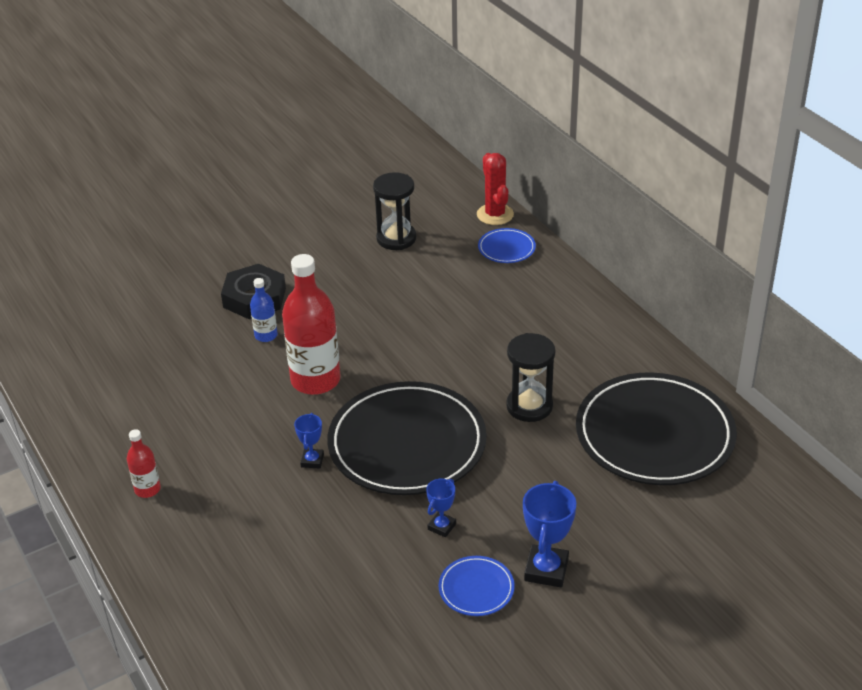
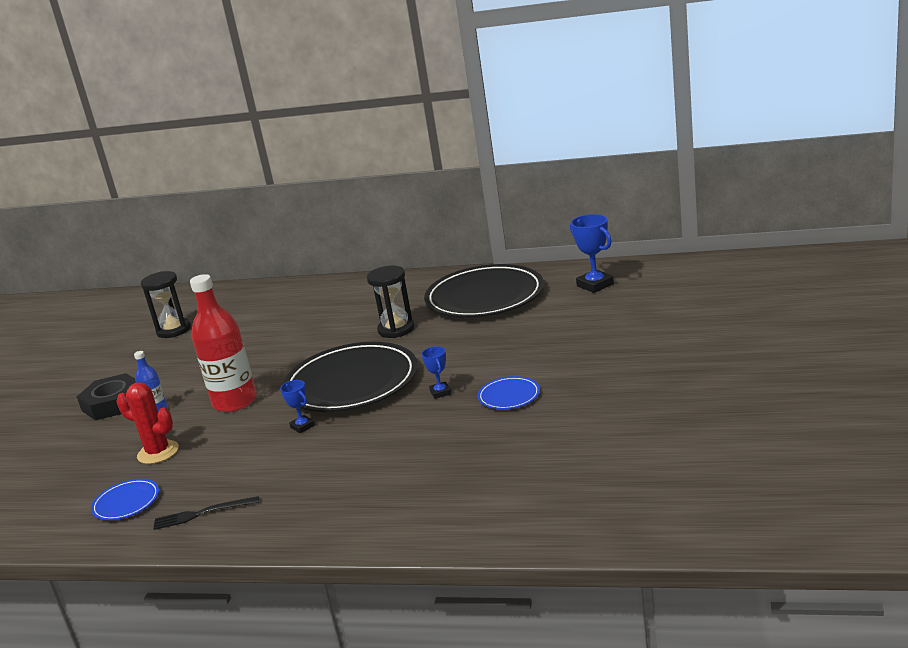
camera: 45 degrees left, 15 degrees down
red bottle [127,429,161,498] -> black fork [153,496,259,530]
red cactus [477,153,514,225] -> red cactus moved to [116,382,179,464]
blue plate [478,228,536,263] -> blue plate moved to [91,479,159,520]
blue trophy [523,481,576,587] -> blue trophy moved to [570,214,614,293]

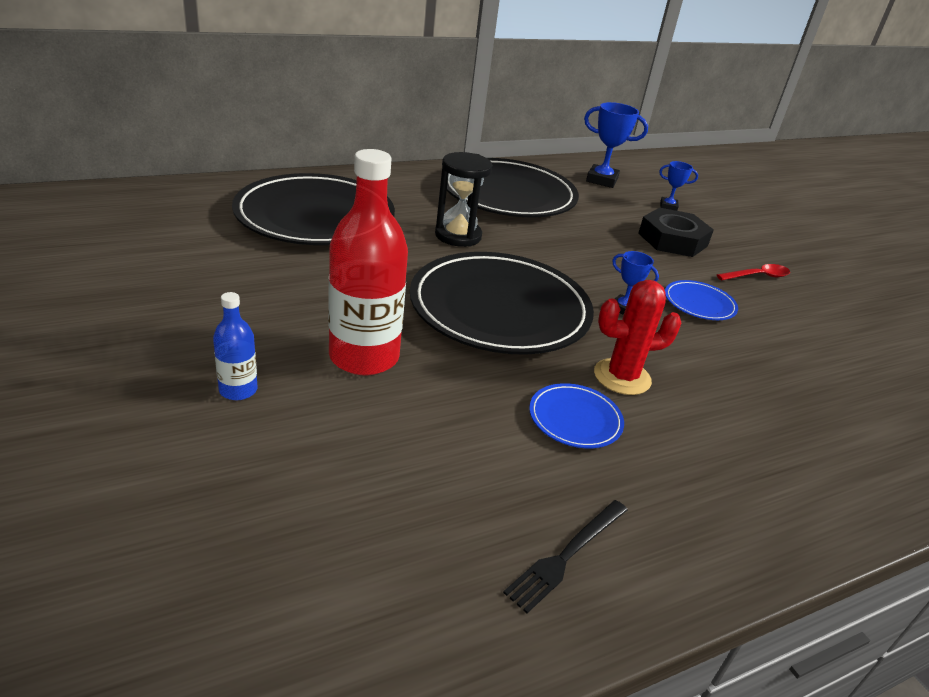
camera: 45 degrees left, 10 degrees up
black nut [77,373,136,420] -> black nut moved to [638,208,714,257]
blue plate [91,479,159,520] -> blue plate moved to [529,383,624,448]
red cactus [116,382,179,464] -> red cactus moved to [594,280,681,395]
black hourglass [141,271,191,338] -> none
blue trophy [280,380,315,433] -> blue trophy moved to [659,161,698,211]
none -> black plate [232,173,395,245]
none -> red spoon [717,264,790,280]

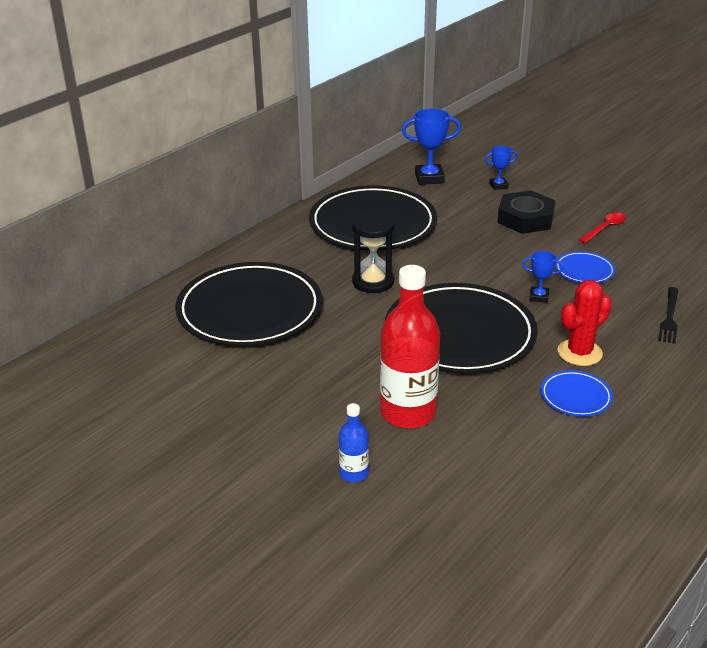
camera: 20 degrees left, 0 degrees up
black fork [503,500,628,613] -> black fork moved to [658,287,678,344]

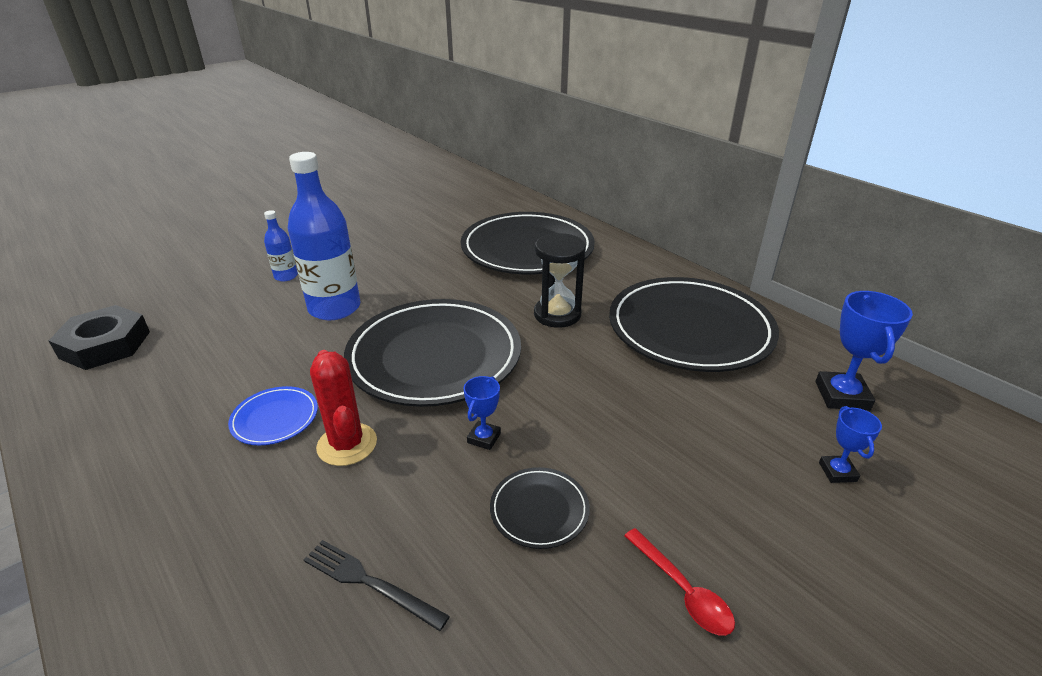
camera: 100 degrees right, 0 degrees up
red bottle [380,265,440,429] -> blue bottle [288,152,361,320]
black nut [497,190,556,234] -> black nut moved to [49,305,150,370]
blue plate [555,251,615,283] -> black plate [490,467,590,549]

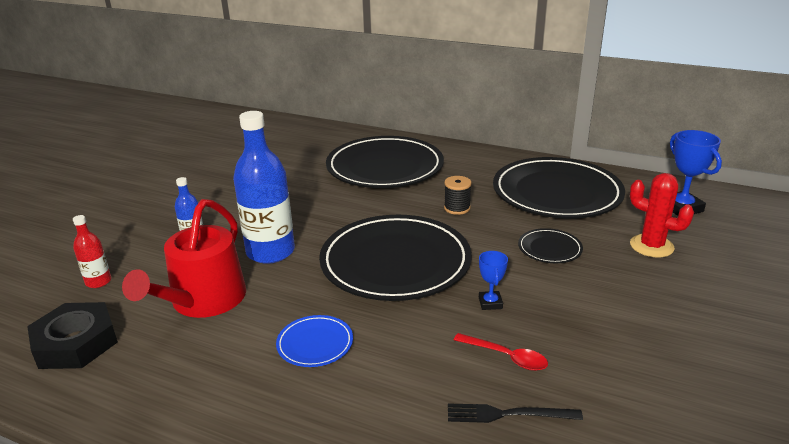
camera: 25 degrees left, 5 degrees down
red cactus [310,350,377,466] -> red cactus moved to [630,173,694,257]
black plate [490,467,590,549] -> black plate moved to [518,228,583,263]
black hourglass [534,233,586,328] -> black spool [444,176,471,215]
red spoon [624,528,735,636] -> red spoon moved to [454,333,548,371]
blue trophy [819,406,882,483] -> none
none -> red bottle [73,215,111,288]
none -> red watering can [122,199,246,318]

